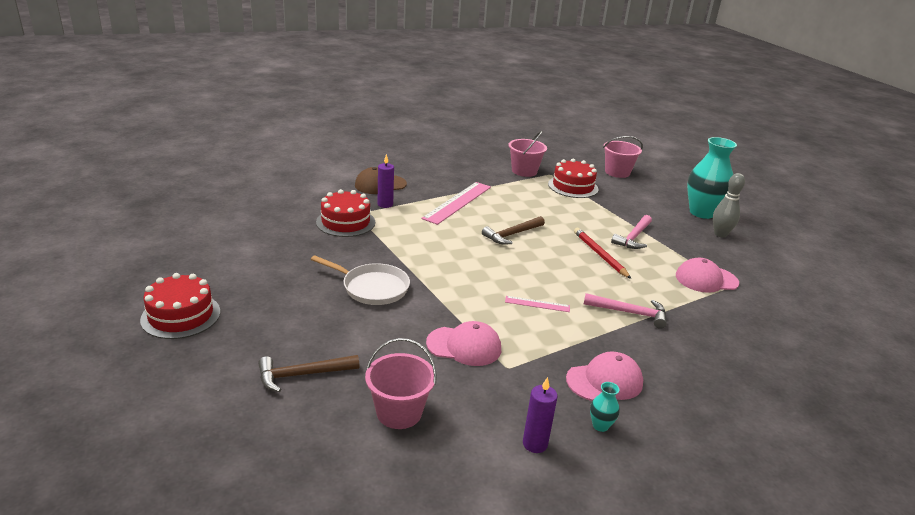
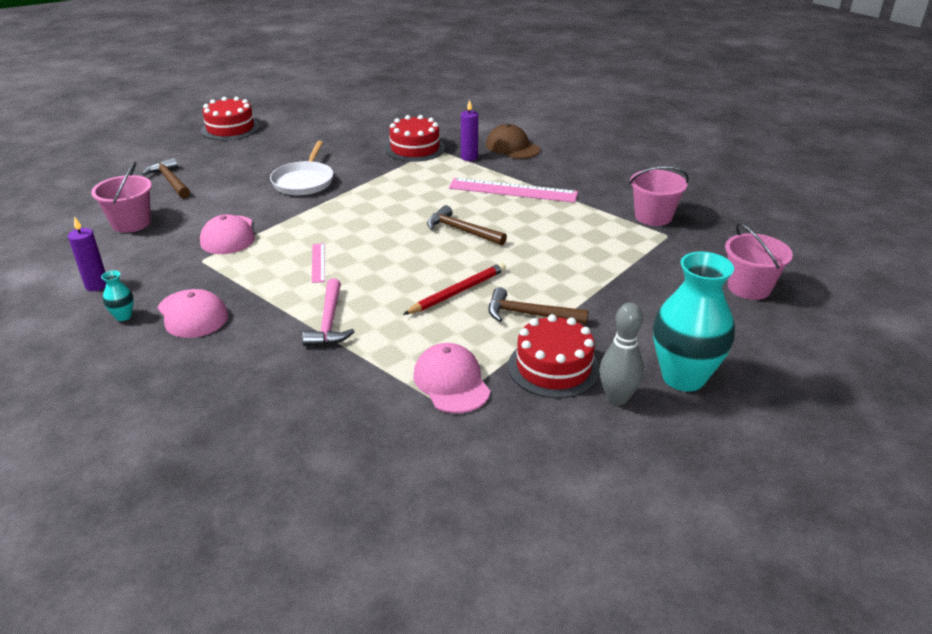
camera: 75 degrees right, 5 degrees up
red cake [548,159,598,198] -> red cake moved to [508,314,600,398]
pink hammer [611,215,652,249] -> brown hammer [488,287,588,324]

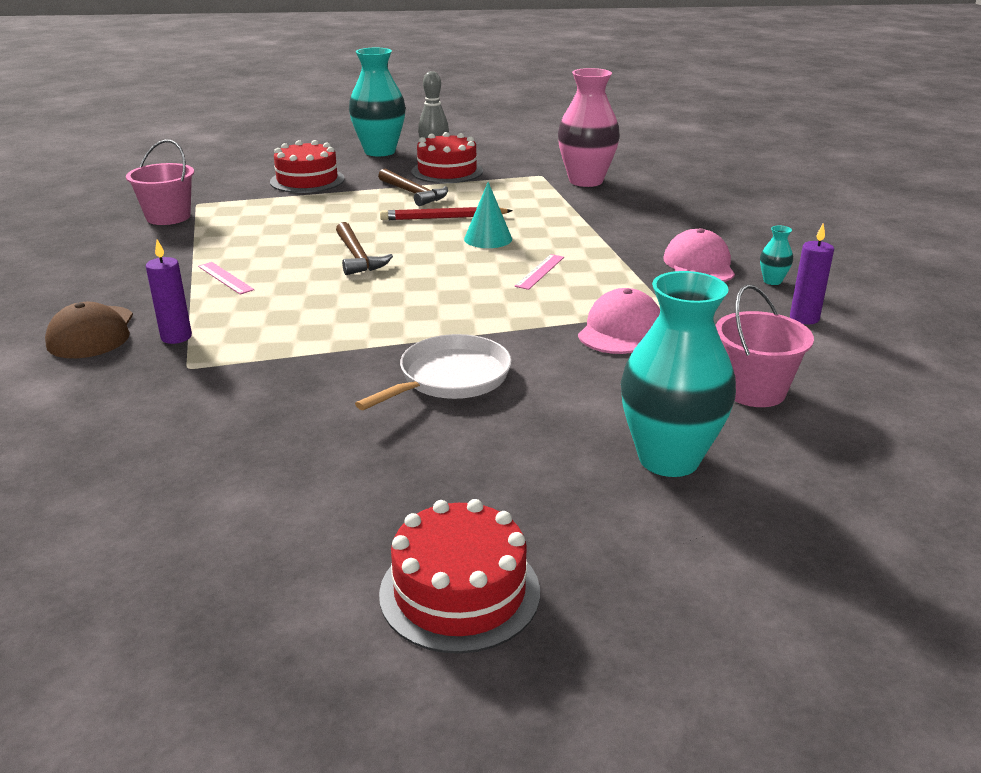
camera: 145 degrees left, 5 degrees down
brown hammer [142,158,190,198] -> turquoise vase [621,271,736,477]
pink hammer [302,279,355,346] -> none
red cake [385,115,445,162] -> red cake moved to [270,140,344,193]
pink cap [413,343,490,413] -> none
pink ruler [449,178,578,203] -> pink ruler [198,262,254,295], size x0.49
pink bucket [725,223,793,300] -> none
none -> turquoise cone [464,182,512,248]
none -> pink vase [558,68,620,187]

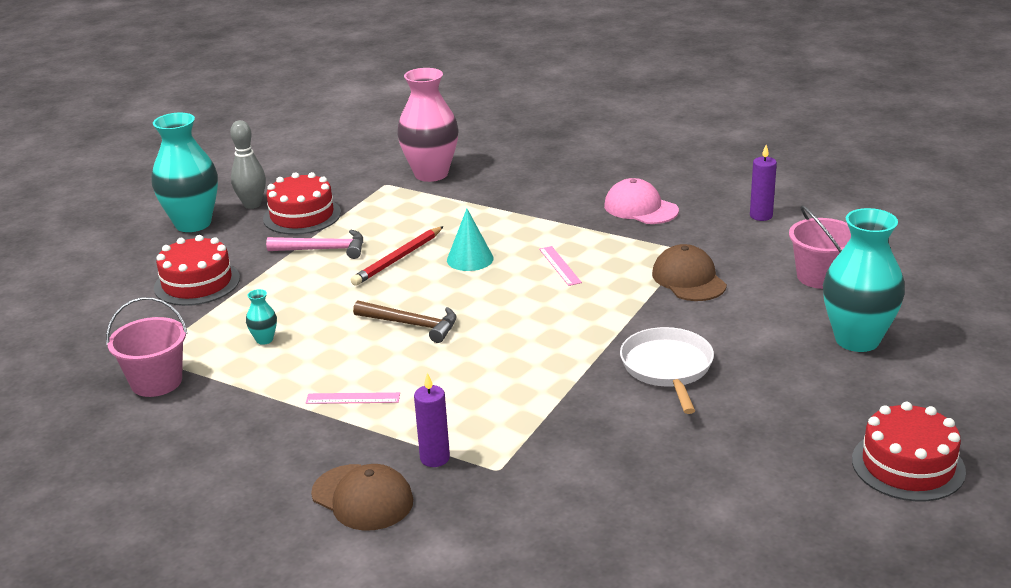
camera: 45 degrees left, 0 degrees up
brown hammer [378,169,448,206] -> pink hammer [266,230,363,259]
pink cap [578,288,660,354] -> brown cap [652,244,727,301]
turquoise vase [760,225,793,285] -> turquoise vase moved to [246,289,277,345]

